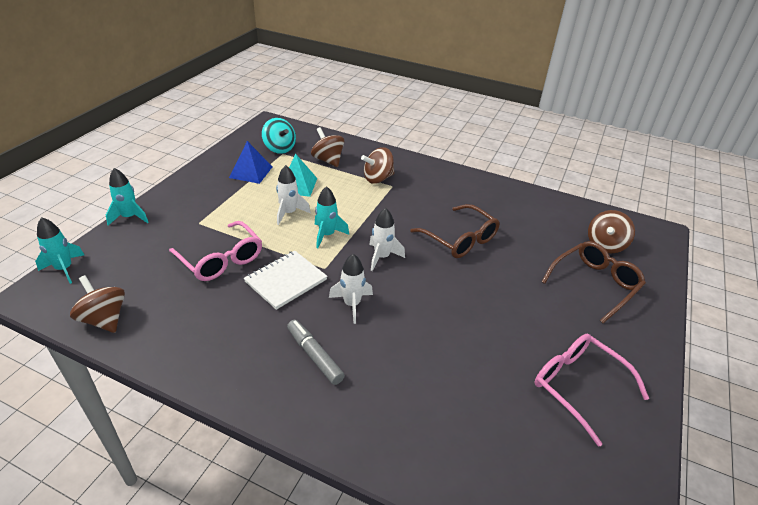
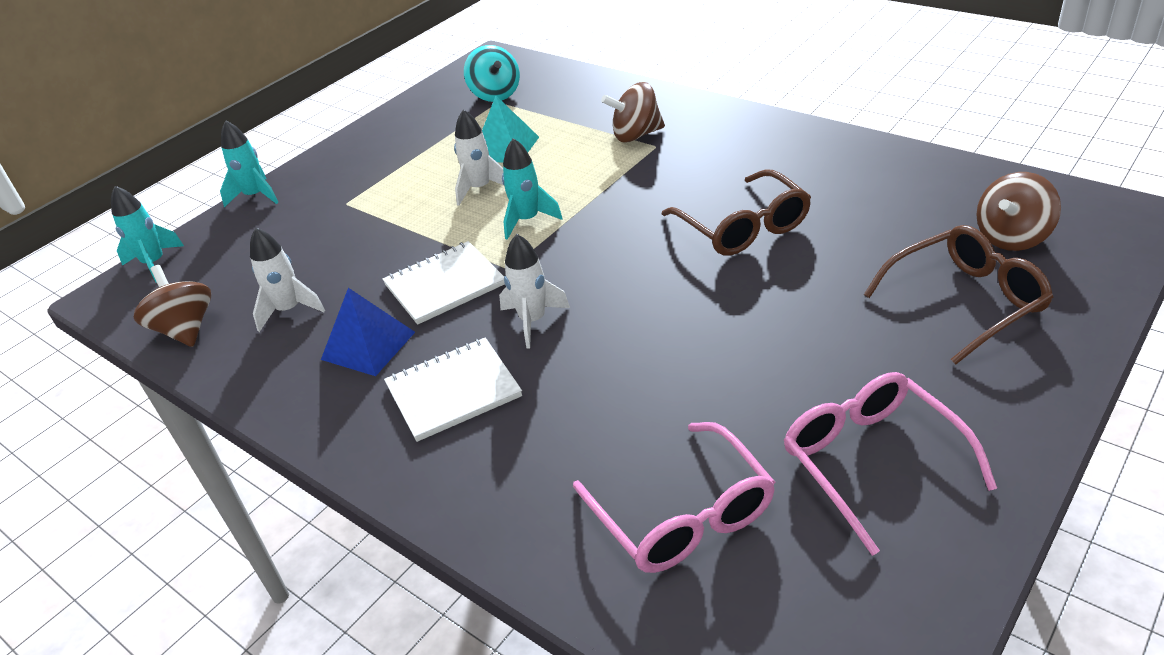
camera: 20 degrees right, 0 degrees up
pink glasses [169,221,262,281] -> pink glasses moved to [573,422,775,573]
blue pyramid [229,141,272,184] -> blue pyramid moved to [321,288,415,376]
grey marker [287,320,345,385] -> white notebook [384,337,522,442]
brown spinning top [311,127,344,167] -> none
white rocket [369,208,405,271] -> white rocket moved to [250,228,325,332]

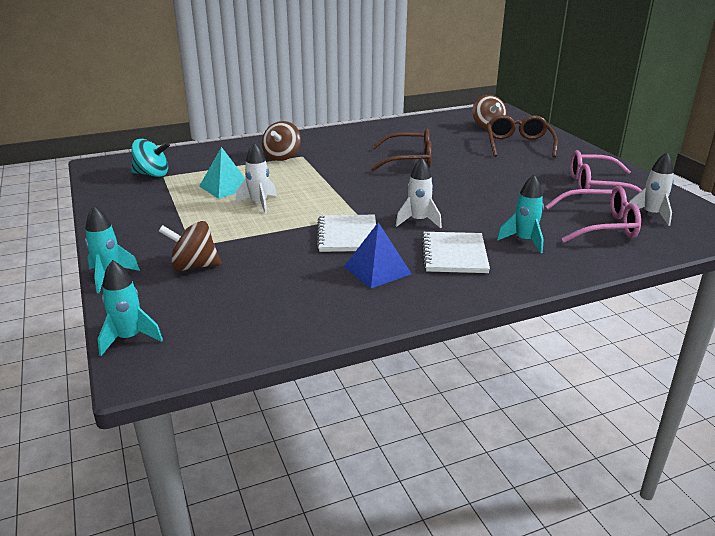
camera: 65 degrees left, 10 degrees down
brown spinning top [134,265,211,347] -> brown spinning top moved to [159,221,221,271]
white rocket [250,228,325,332] -> white rocket moved to [629,152,674,226]
turquoise rocket [502,138,563,240] -> turquoise rocket moved to [497,175,544,253]

